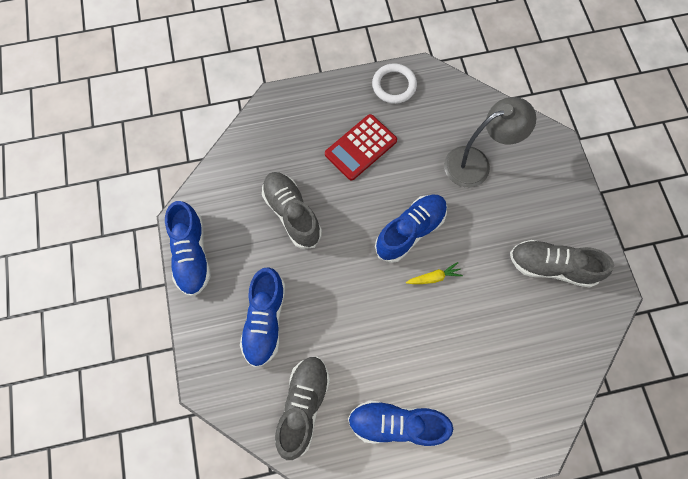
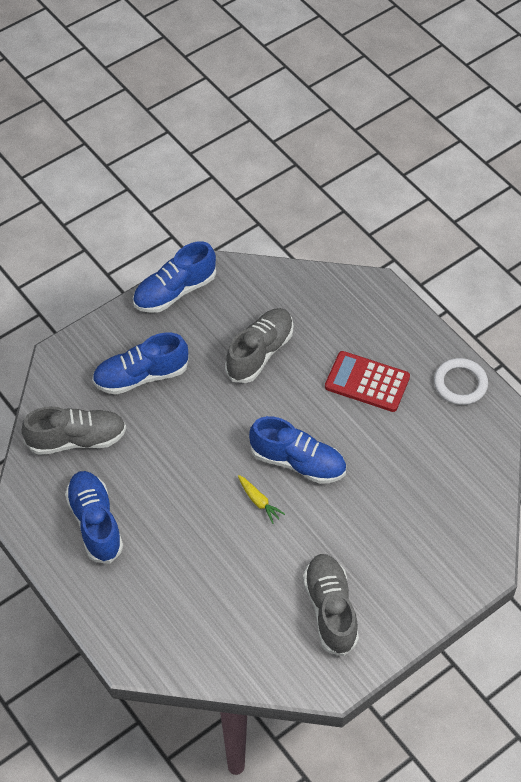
camera: 65 degrees right, 15 degrees down
grey lamp [444,97,536,187] -> none

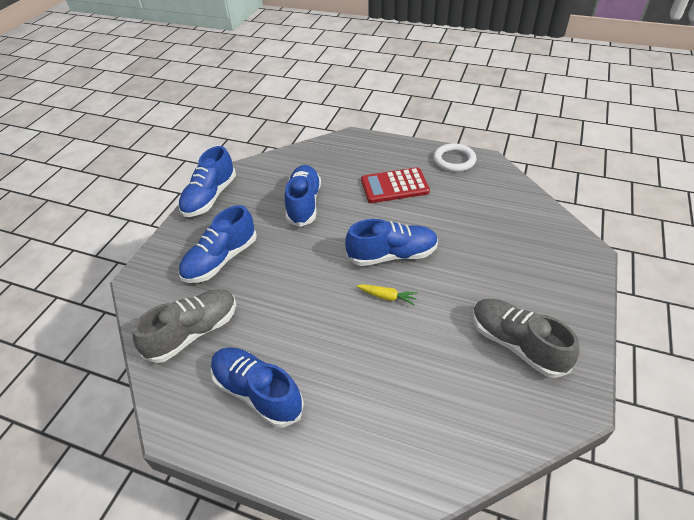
camera: 30 degrees left, 10 degrees down
grey shoe [225,308,293,383] -> blue shoe [285,165,321,227]

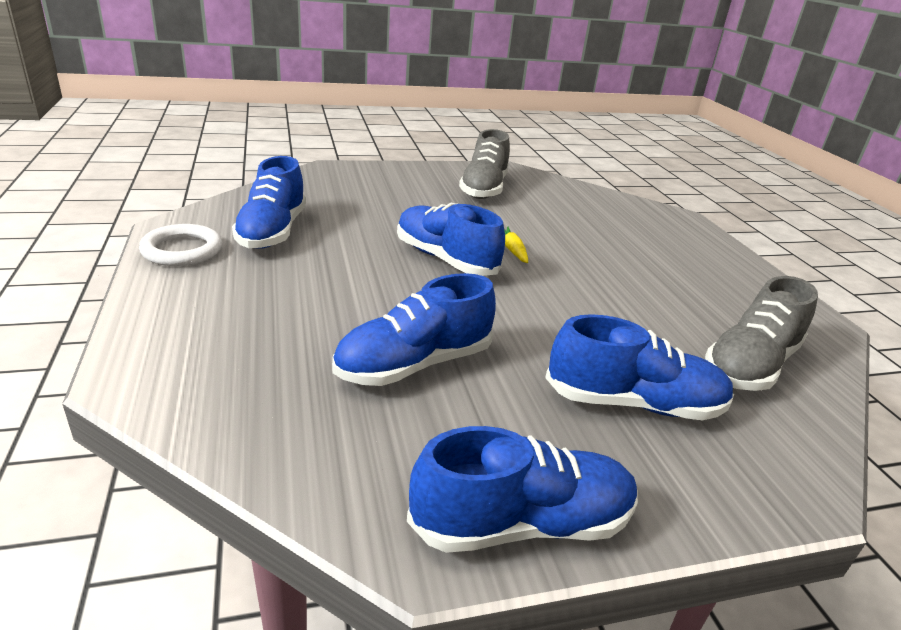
camera: 130 degrees left, 15 degrees down
grey shoe [132,289,236,363] -> grey shoe turned 60 degrees counterclockwise [705,276,818,391]
blue shoe [211,347,304,427] -> blue shoe moved to [232,156,306,249]
red calculator [361,167,430,203] -> none

